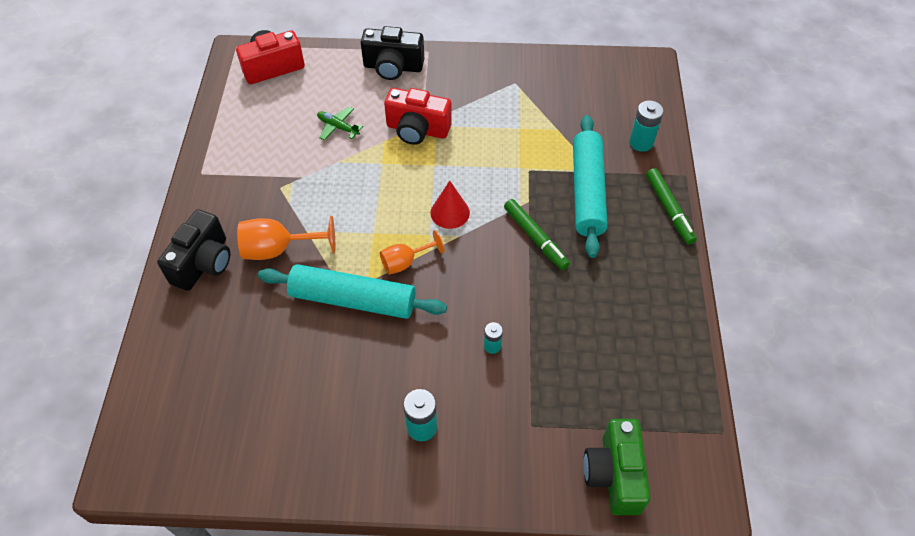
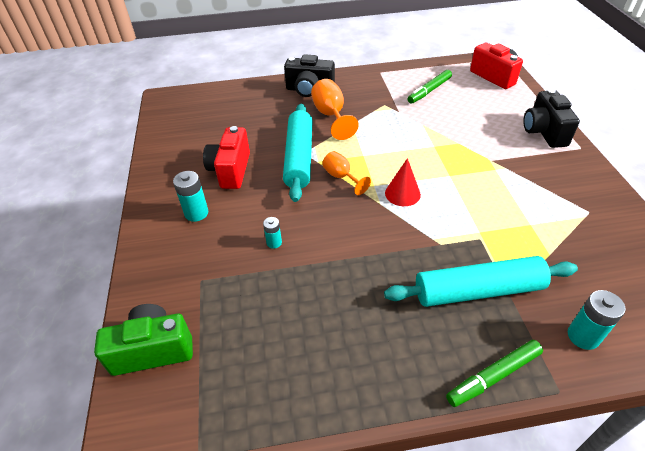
camera: 80 degrees right, 10 degrees down
green plane [317,107,363,141] -> none
red camera [384,88,452,145] -> red camera moved to [203,126,250,189]
green marker [504,199,570,270] -> green marker moved to [408,70,452,104]

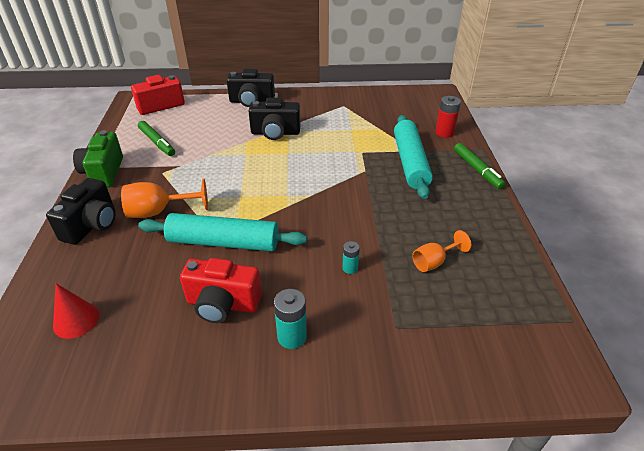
camera: 85 degrees left, 5 degrees down
green camera [94,304,193,376] -> green camera moved to [73,130,123,188]
orange goblet [322,151,371,195] -> orange goblet moved to [412,230,471,272]
red cone [385,158,421,206] -> red cone moved to [53,283,99,339]
turquoise battery [568,290,626,350] -> red battery [435,96,461,138]
none -> black camera [249,98,301,140]

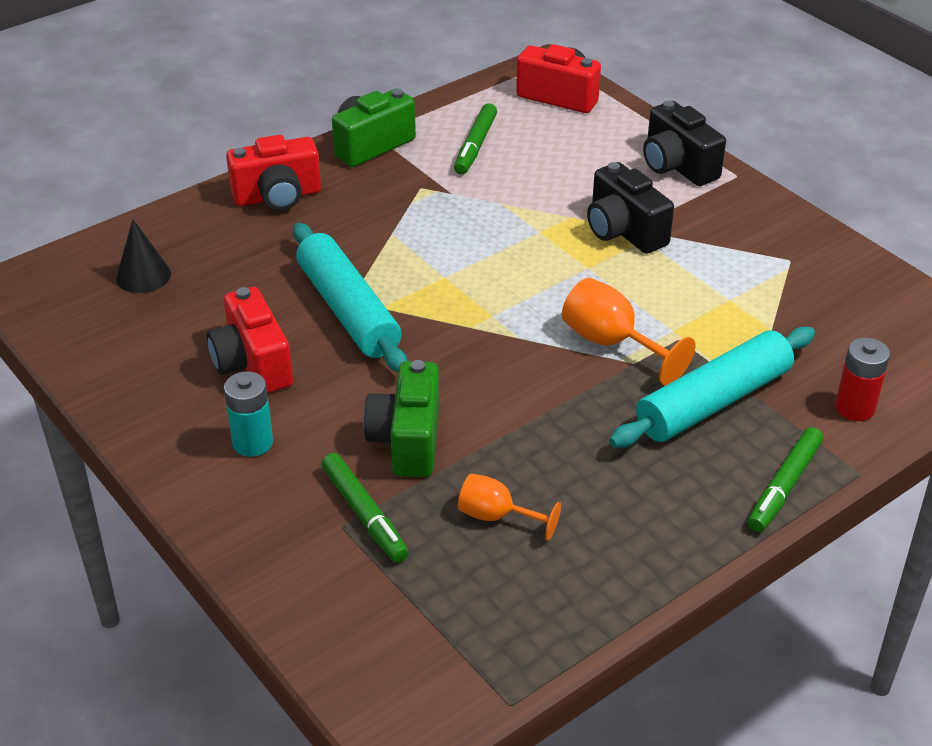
camera: 55 degrees right, 0 degrees up
black camera [46,178,115,245] -> red camera [226,135,321,211]
red cone [53,283,99,339] -> black cone [116,219,171,293]
orange goblet [121,178,208,218] -> orange goblet moved to [562,278,695,386]
turquoise battery [342,241,360,274] -> green camera [363,360,439,477]
none -> green marker [321,453,409,563]

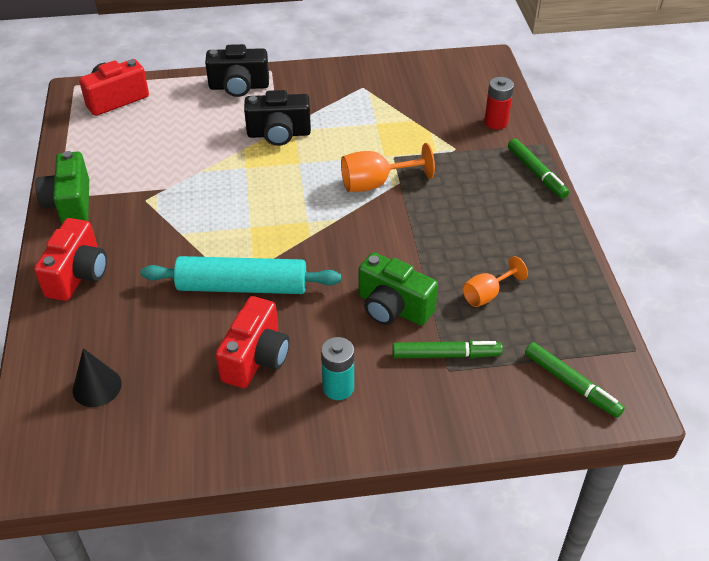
camera: 60 degrees left, 5 degrees up
red camera [207,287,293,393] -> red camera turned 75 degrees counterclockwise [216,296,289,388]
green marker [454,103,497,175] -> green marker moved to [525,342,625,418]
turquoise rolling pin [609,327,815,448] -> none

